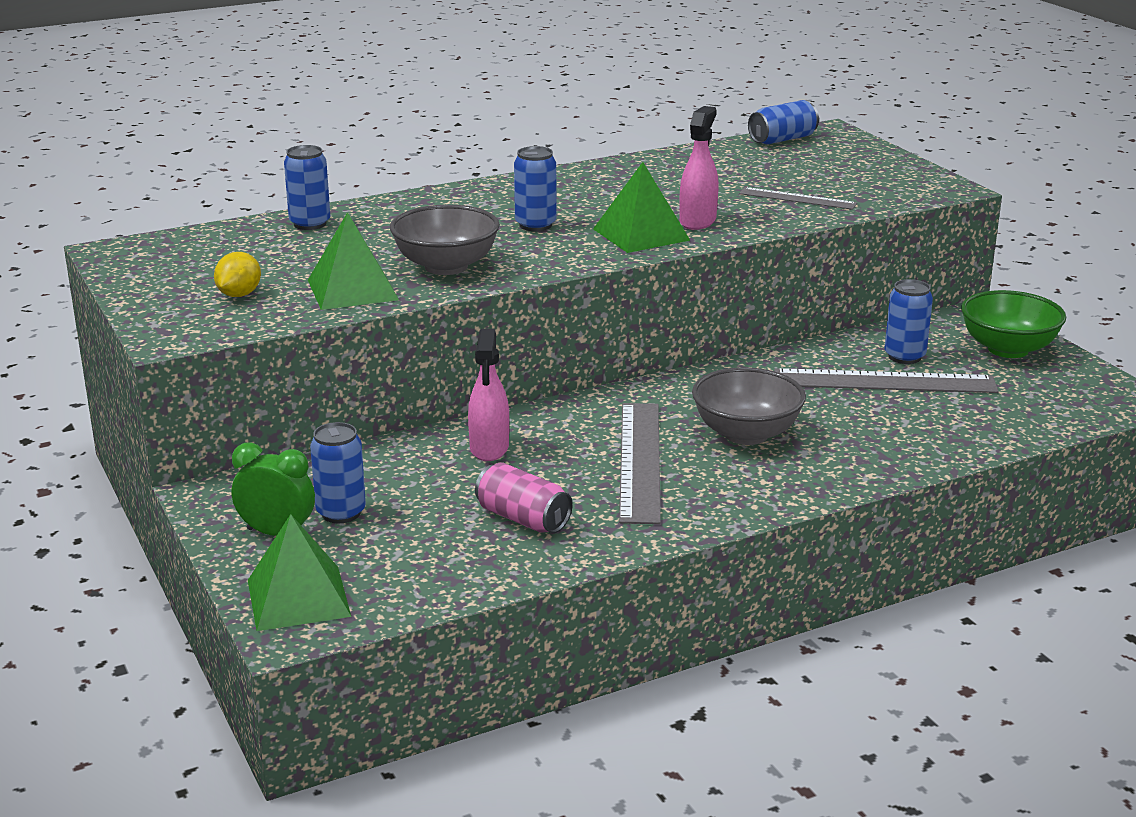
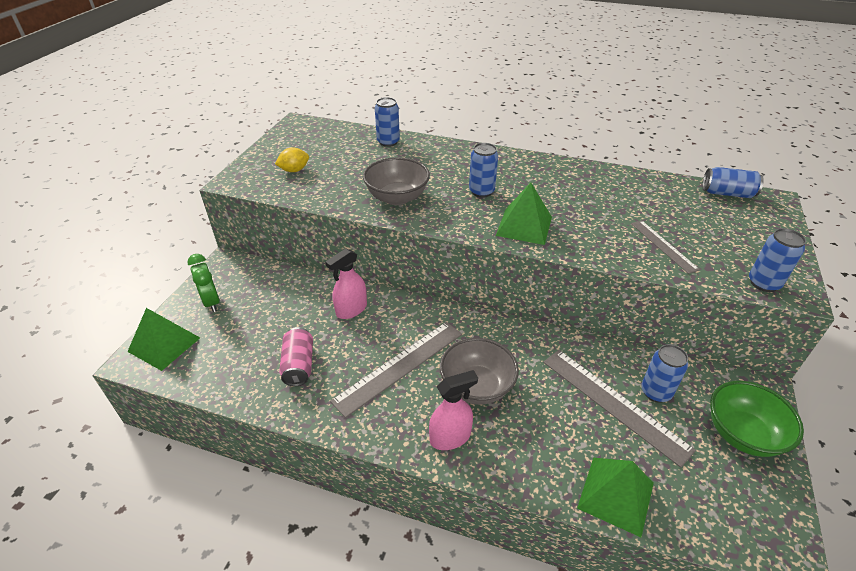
camera: 45 degrees right, 15 degrees up
green pyramid [308,212,399,310] -> green pyramid moved to [577,458,654,537]
blue can [310,422,366,523] -> blue can moved to [749,228,806,292]
pink spray bottle [679,106,719,230] -> pink spray bottle moved to [429,370,478,450]

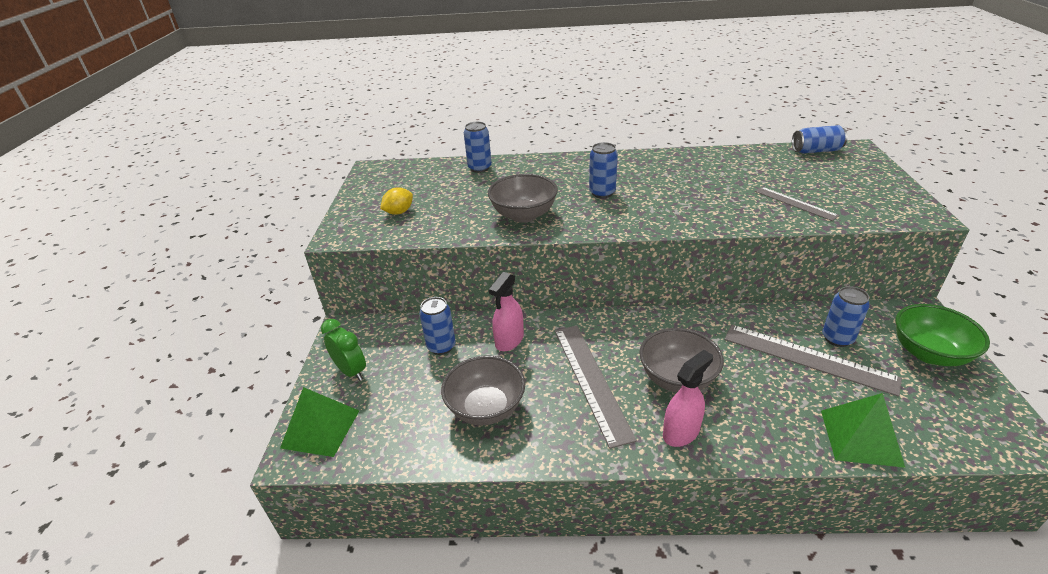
camera: 15 degrees left, 5 degrees down
pink can [279,327,313,386] -> grey bowl [441,355,525,425]
grey ruler [330,322,462,418] -> grey ruler turned 45 degrees counterclockwise [555,325,637,449]
green pyramid [496,182,552,245] -> none
blue can [749,228,806,292] -> blue can moved to [419,297,456,355]

